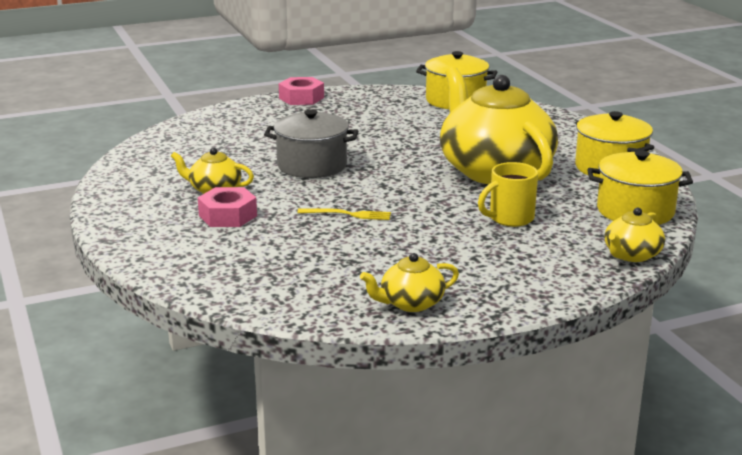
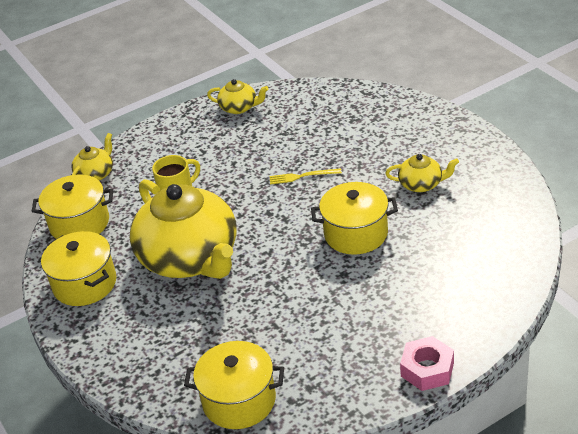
camera: 175 degrees right, 15 degrees up
pink nut [198,187,257,227] -> none
grey pot [264,109,358,178] -> yellow pot [311,182,398,255]
yellow teapot [360,253,459,312] -> yellow teapot turned 45 degrees clockwise [207,79,268,114]

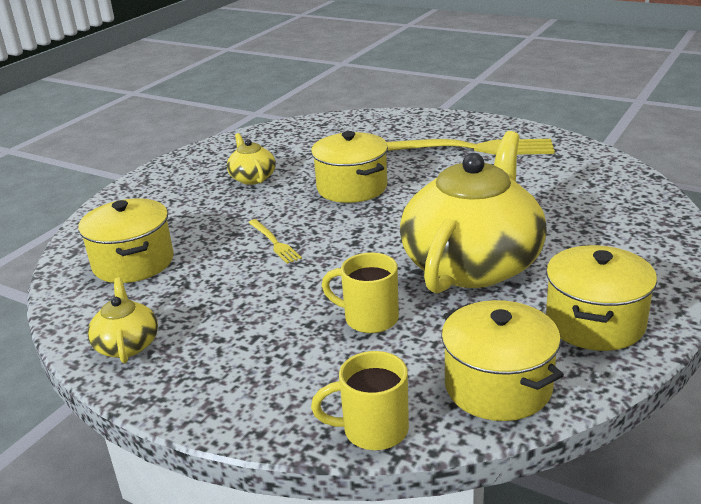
camera: 120 degrees left, 10 degrees down
yellow teapot [71,133,113,181] -> yellow mug [311,351,409,450]
yellow pot [184,341,284,429] -> yellow pot moved to [78,198,174,283]
pink nut [400,336,454,391] -> none
none -> yellow fork [387,139,555,155]

